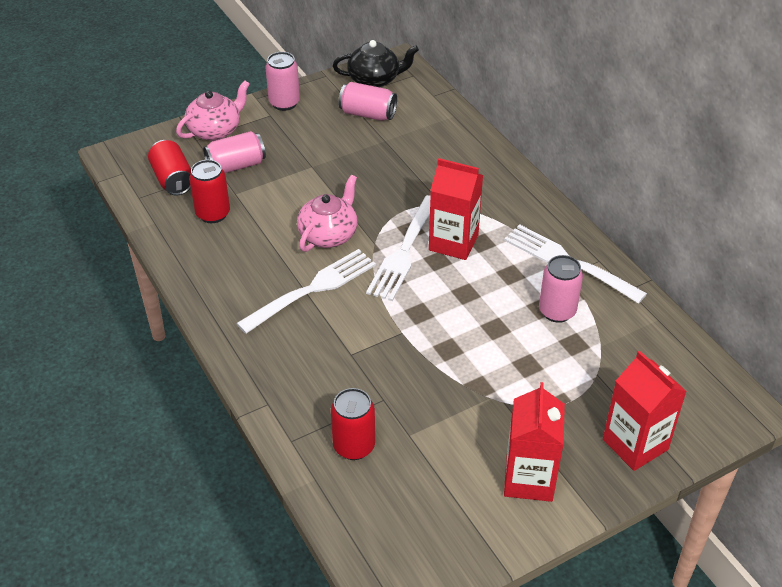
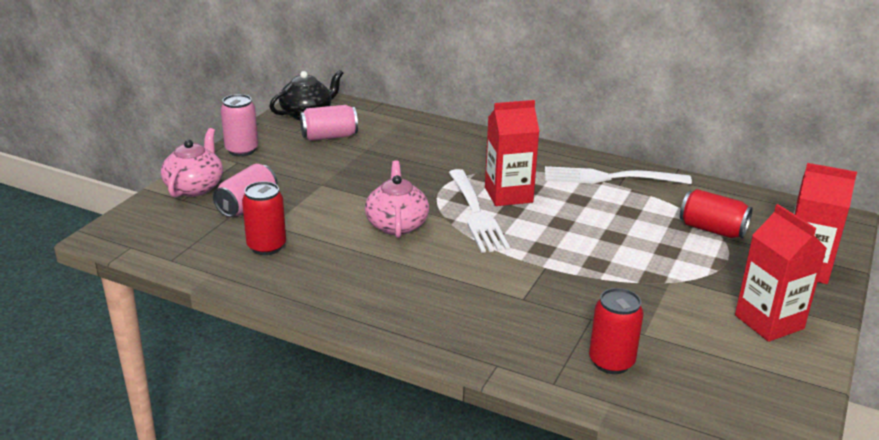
camera: 35 degrees left, 15 degrees down
red can [148,140,191,196] -> red can moved to [680,189,752,238]
white fork [236,249,376,334] -> none
pink can [539,255,583,323] -> none

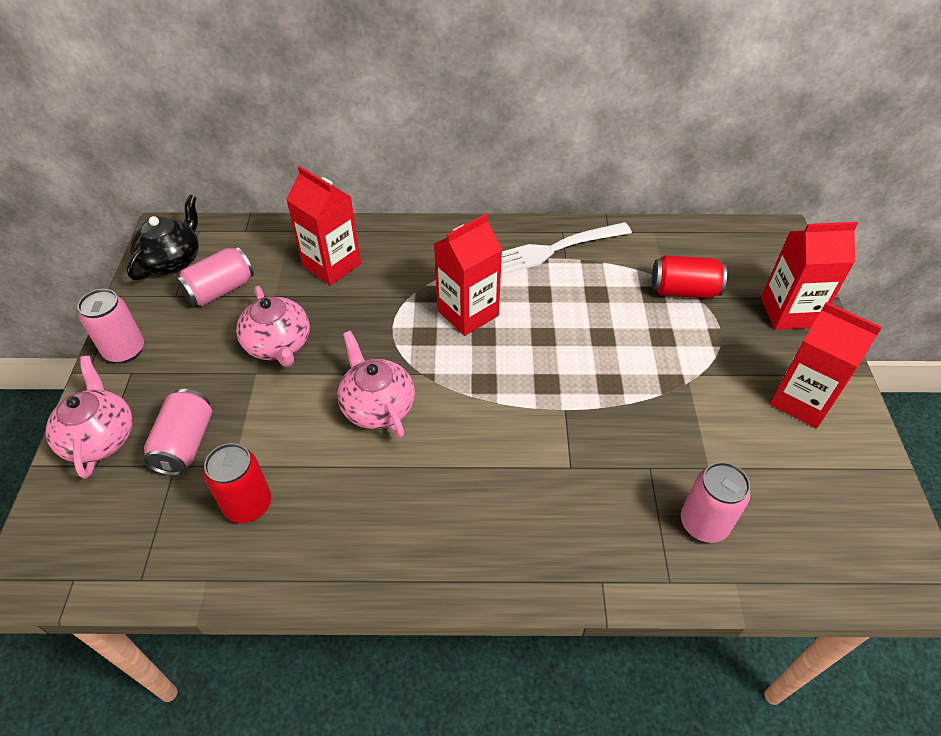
camera: 25 degrees left, 20 degrees up
white fork [449,169,510,253] -> none
red can [589,288,644,374] -> pink can [681,462,750,543]
none -> pink teapot [236,286,310,367]
none -> red carton [286,166,361,285]

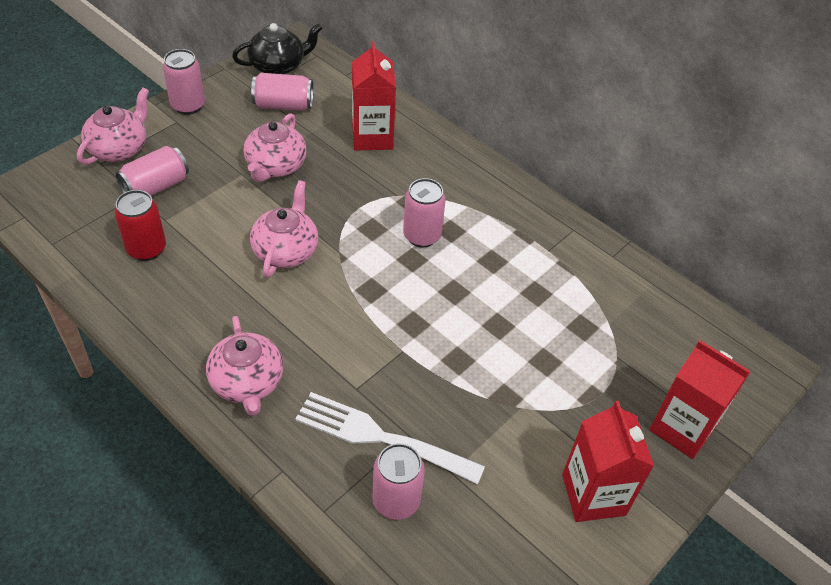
camera: 40 degrees right, 0 degrees up
red carton [434,213,502,336] -> pink can [403,178,446,247]
white fork [501,222,632,275] -> white fork moved to [295,392,485,485]
red can [652,255,727,298] -> none
none -> pink teapot [206,316,283,416]

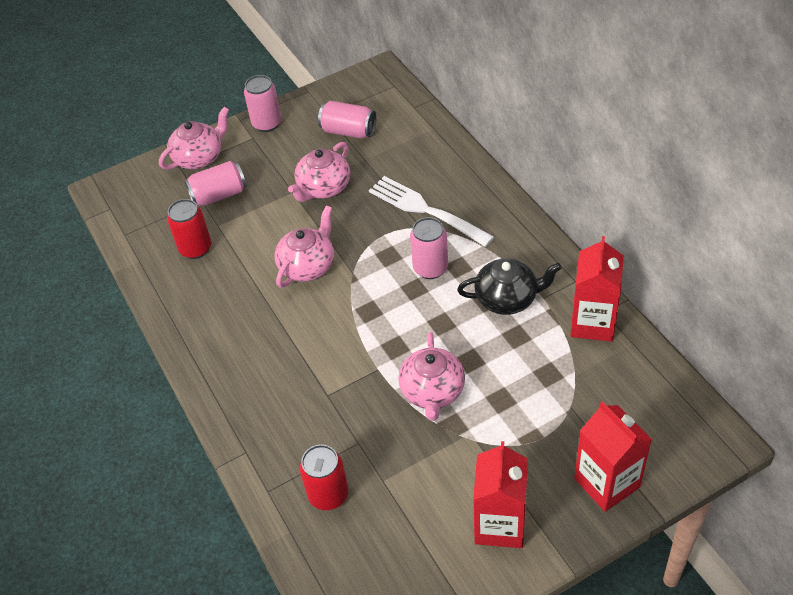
camera: 25 degrees right, 0 degrees up
pink teapot [206,316,283,416] -> pink teapot moved to [398,332,465,421]
black teapot [232,23,322,74] -> black teapot moved to [457,259,562,315]
white fork [295,392,485,485] -> white fork moved to [369,176,494,247]
red carton [352,41,396,150] -> red carton moved to [570,236,624,342]
pink can [372,443,425,520] -> red can [300,444,349,510]

